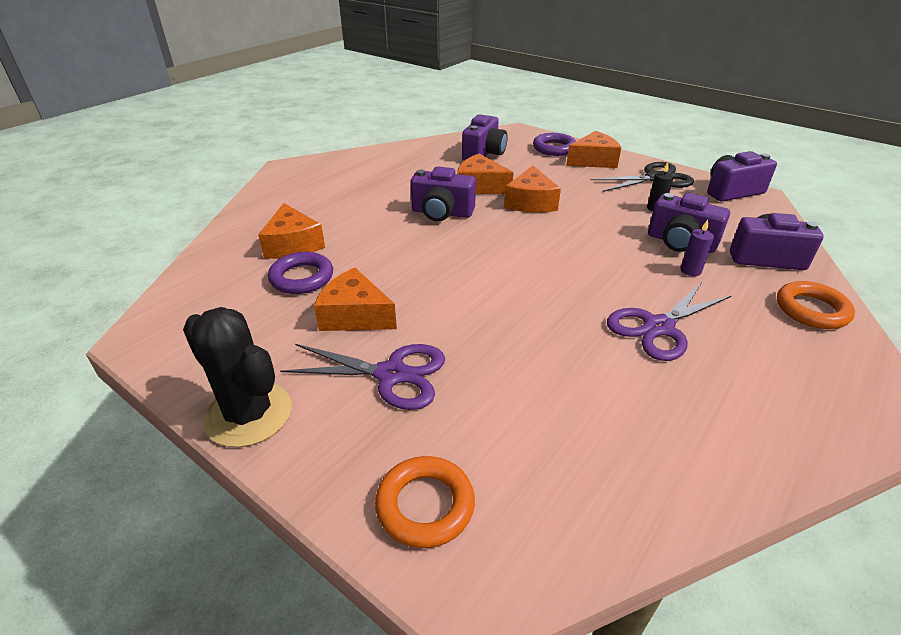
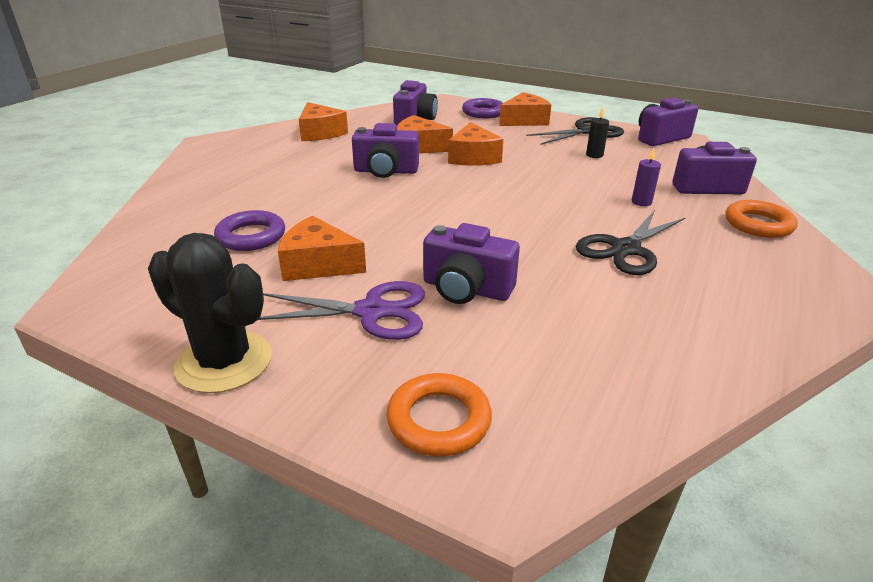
camera: 10 degrees left, 5 degrees down
orange cheese [258,203,325,259] -> orange cheese moved to [299,102,348,141]
purple scissors [607,282,732,361] -> black scissors [576,210,686,275]
purple camera [648,193,730,253] -> purple camera moved to [423,223,520,304]

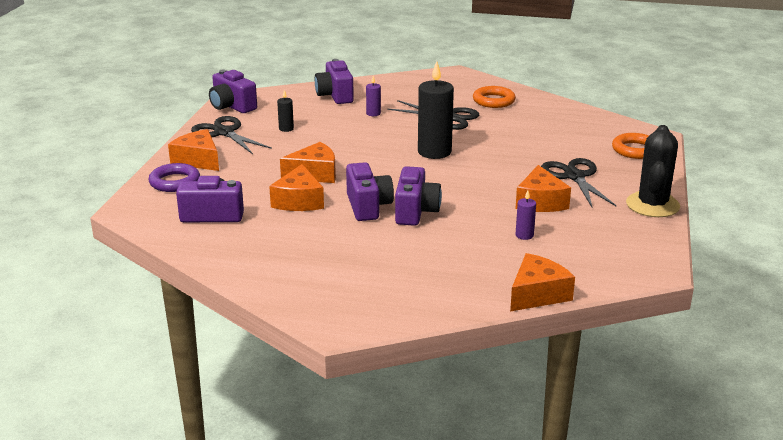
camera: 105 degrees left, 5 degrees down
purple ring [214,210,285,251] -> purple candle [515,190,536,240]
purple scissors [258,281,425,340] -> black scissors [541,158,617,207]
orange cheese [299,102,348,141] -> orange cheese moved to [510,253,575,311]
purple camera [423,223,520,304] -> purple camera moved to [395,166,442,226]
orange ring [725,200,798,238] -> orange ring moved to [473,86,516,108]
none -> black candle [418,61,454,159]

